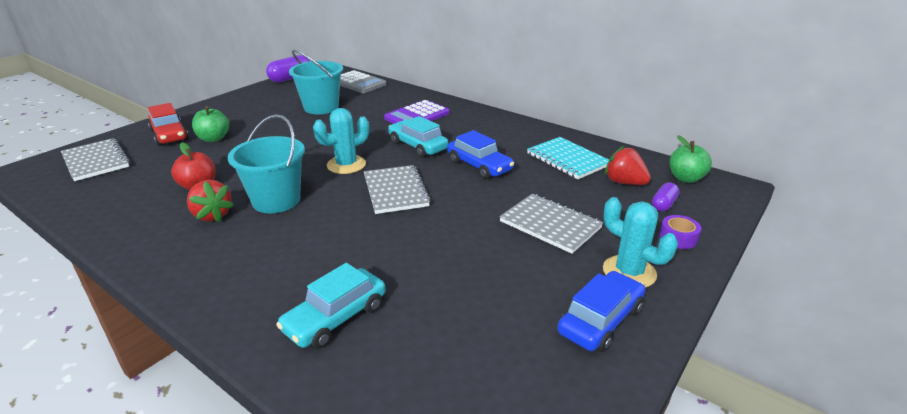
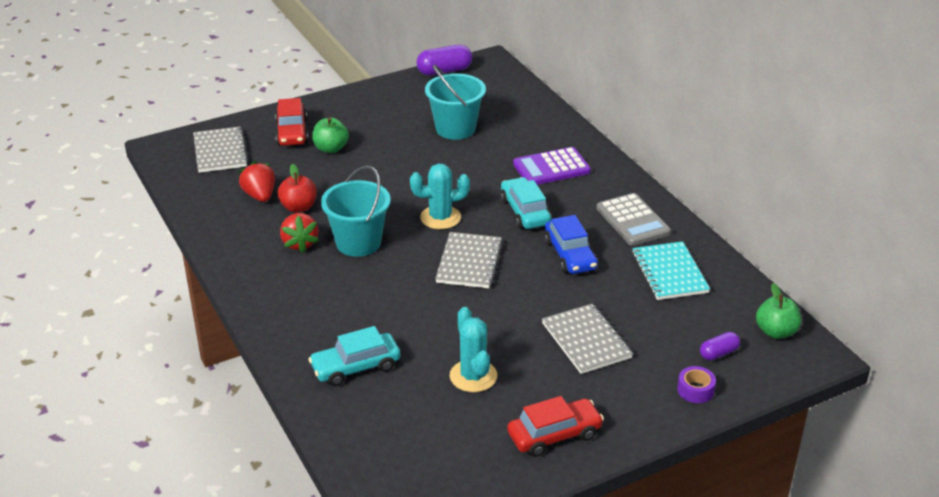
camera: 25 degrees right, 5 degrees up
grey calculator [340,70,387,93] -> grey calculator moved to [596,193,671,246]
blue car [558,271,645,352] -> red car [507,396,604,457]
turquoise cactus [603,197,678,288] -> turquoise cactus moved to [450,307,497,392]
red strawberry [605,146,651,185] -> red strawberry moved to [239,161,275,202]

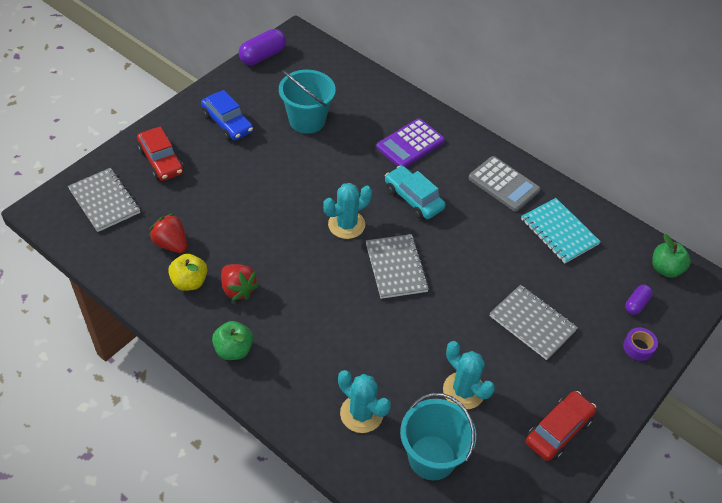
camera: 25 degrees left, 15 degrees up
red apple [278,164,317,213] -> none
turquoise car [308,326,401,386] -> turquoise cactus [338,370,391,433]
green apple [312,117,349,153] -> green apple moved to [212,321,253,360]
turquoise bucket [321,165,391,257] -> turquoise bucket moved to [400,393,476,480]
blue car [544,215,598,274] -> blue car moved to [201,90,253,140]
none -> yellow apple [168,254,207,291]

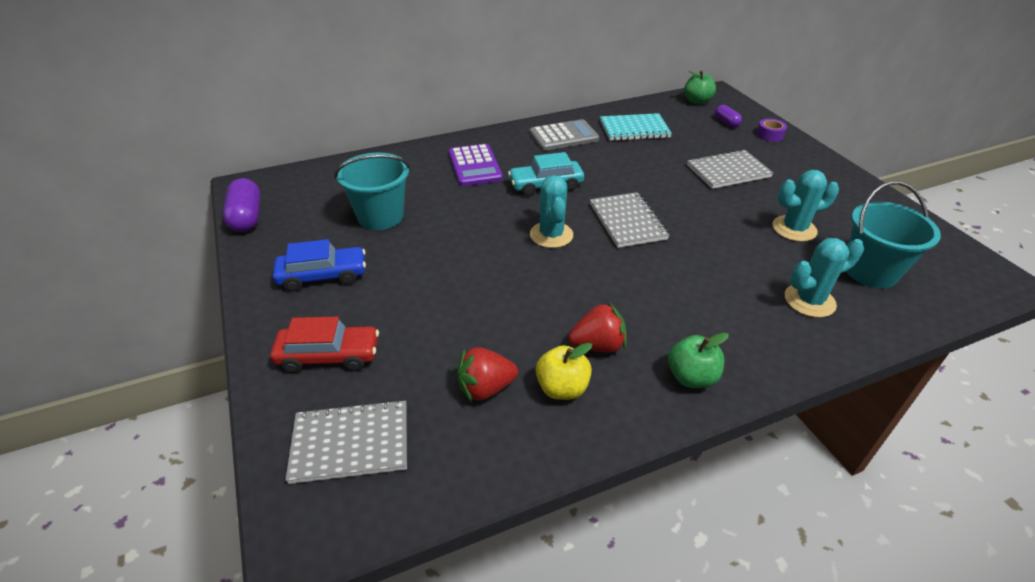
camera: 60 degrees left, 10 degrees down
grey notebook [366,234,429,299] -> grey notebook turned 60 degrees clockwise [590,192,670,248]
red car [526,391,596,461] -> none

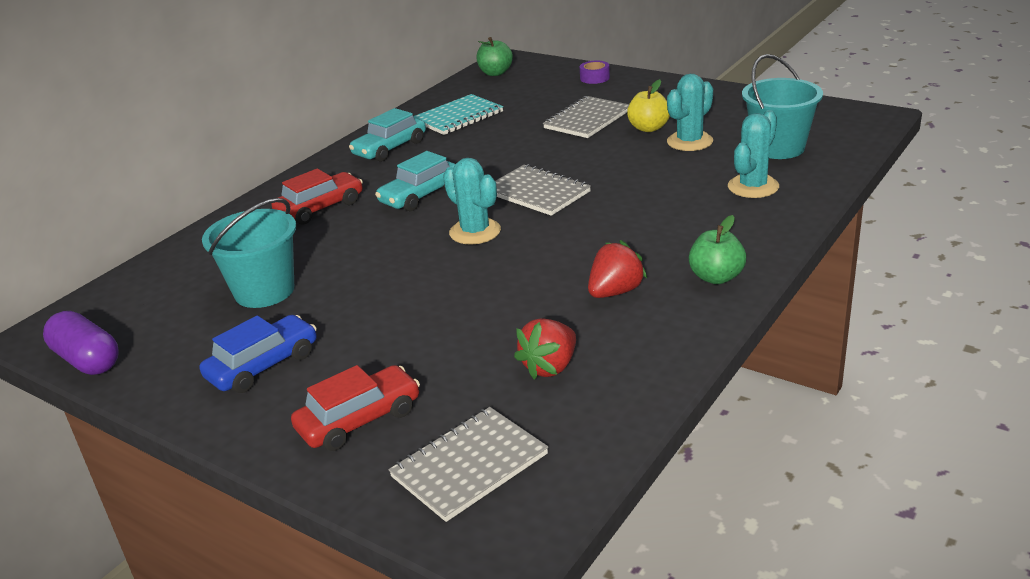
camera: 30 degrees left, 10 degrees down
purple calculator [448,144,503,186] -> red car [271,169,363,225]
grey calculator [529,119,599,151] -> turquoise car [349,108,426,162]
yellow apple [536,343,592,400] -> yellow apple moved to [627,79,670,132]
purple capsule [715,105,742,127] -> none

